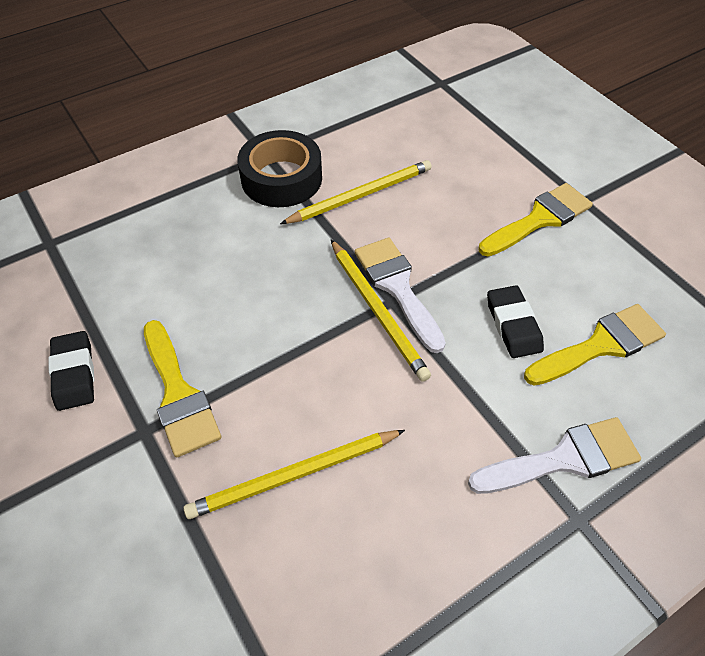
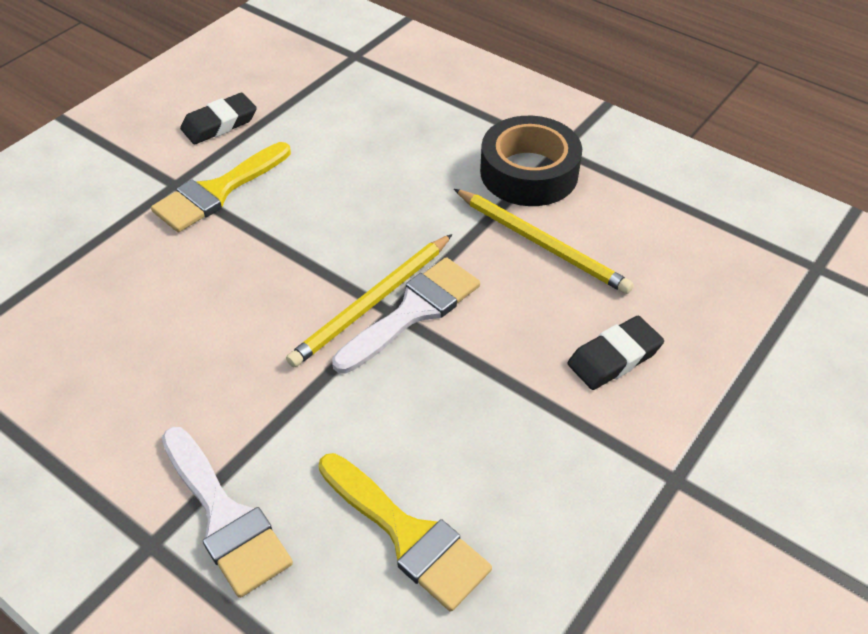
camera: 70 degrees right, 5 degrees down
yellow pencil [184,430,405,519] -> none
yellow brush [479,183,593,256] -> none
black eraser [487,285,544,358] -> black eraser moved to [568,316,664,390]

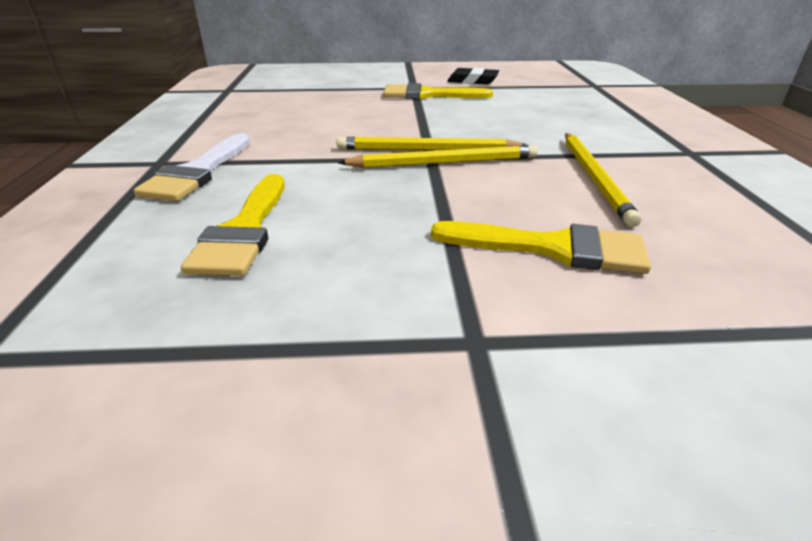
camera: 50 degrees right, 15 degrees down
white brush [332,257,480,374] -> yellow pencil [338,145,538,168]
black tape [480,116,582,206] -> none
black eraser [568,316,664,390] -> yellow brush [431,221,651,274]

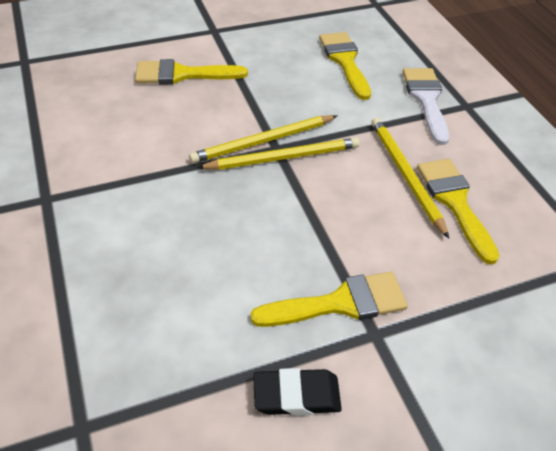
camera: 160 degrees right, 15 degrees up
yellow pencil [565,133,642,227] -> yellow pencil moved to [372,118,449,238]
none -> yellow brush [417,159,500,265]

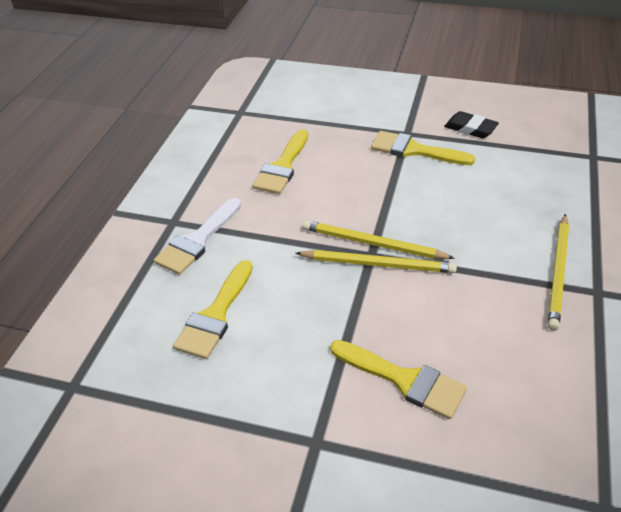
camera: 140 degrees left, 5 degrees down
yellow pencil [372,118,449,238] -> yellow pencil moved to [548,214,569,331]

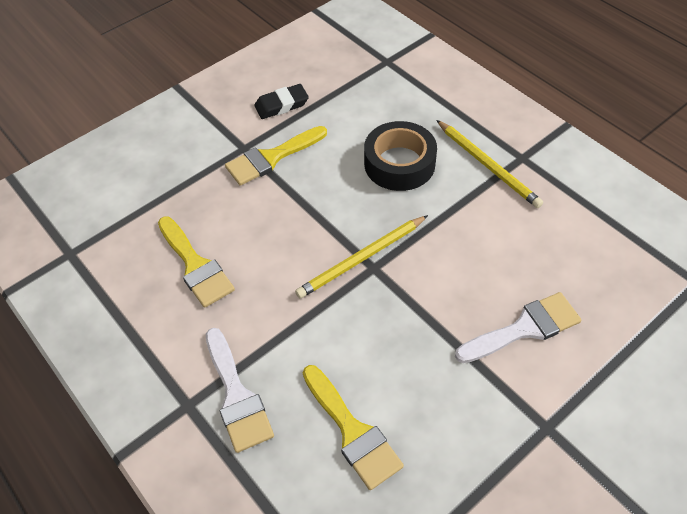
camera: 55 degrees left, 10 degrees up
yellow pencil [296,250,457,273] -> none
yellow brush [330,340,467,419] -> white brush [455,292,581,363]
none -> black tape [364,121,437,191]

